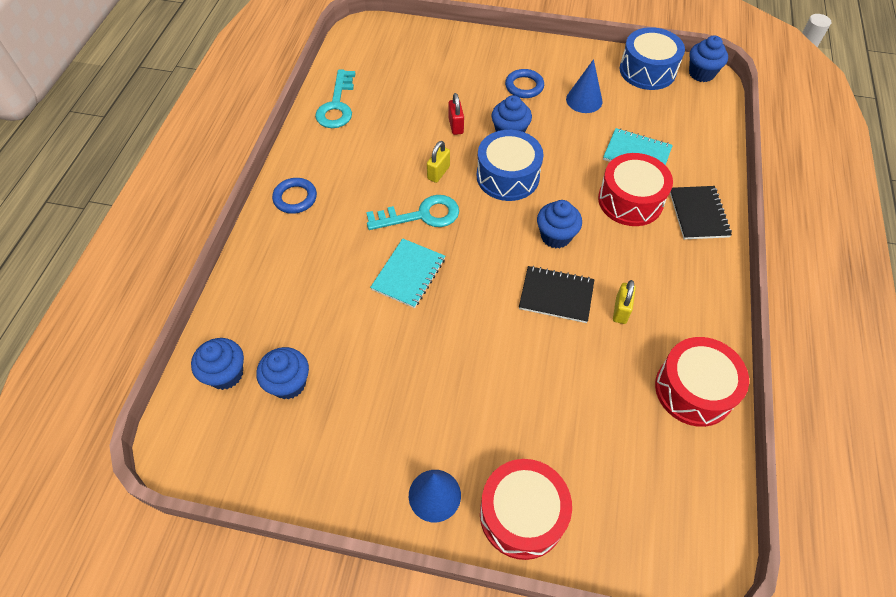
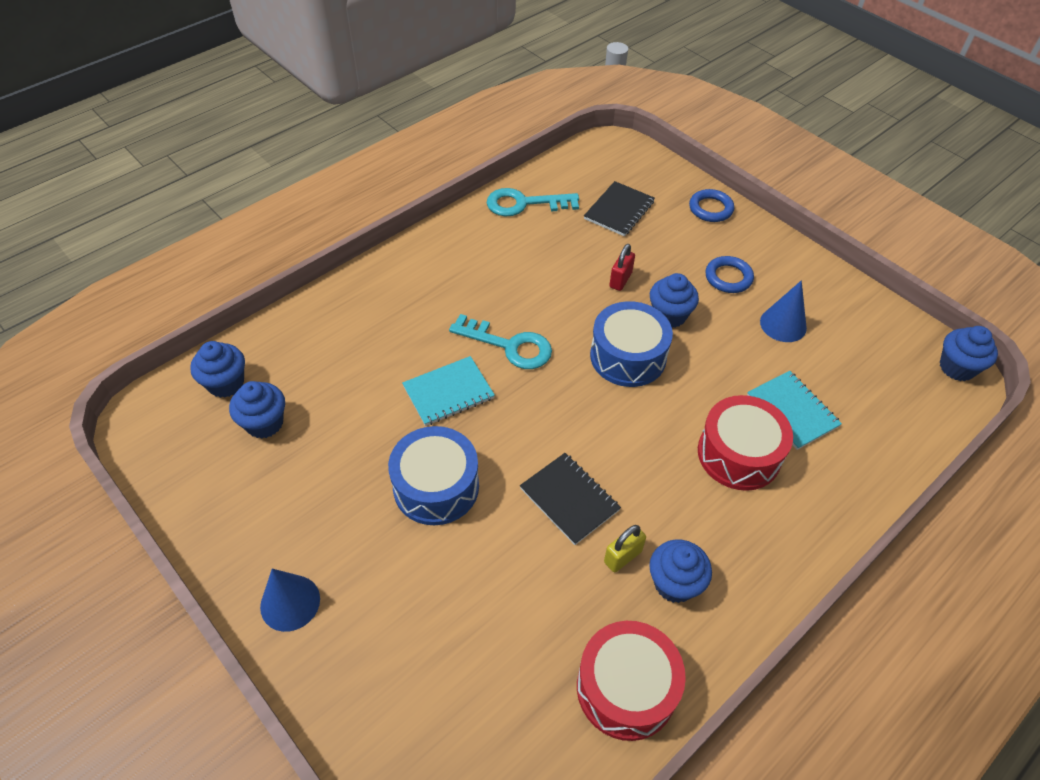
camera: 35 degrees right, 5 degrees down
blue ring [272,178,317,214] -> blue ring moved to [689,189,734,222]
turquoise key [315,70,355,128] -> turquoise key turned 45 degrees clockwise [487,188,579,217]
yellow padlock [427,141,450,183] -> none
red drum [480,459,572,560] -> none
blue cupcake [537,200,582,248] -> blue cupcake moved to [649,540,712,603]
blue drum [620,27,685,90] -> blue drum moved to [388,426,479,525]
black notebook [670,186,732,239] -> black notebook moved to [584,181,655,236]

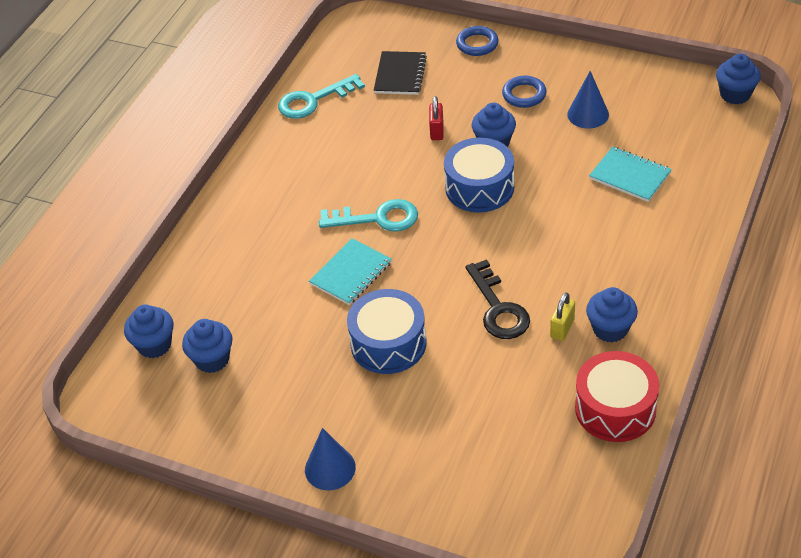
camera: 20 degrees left, 5 degrees down
black notebook [520,453,621,545] -> black key [466,259,530,339]
red drum [698,395,793,491] -> none

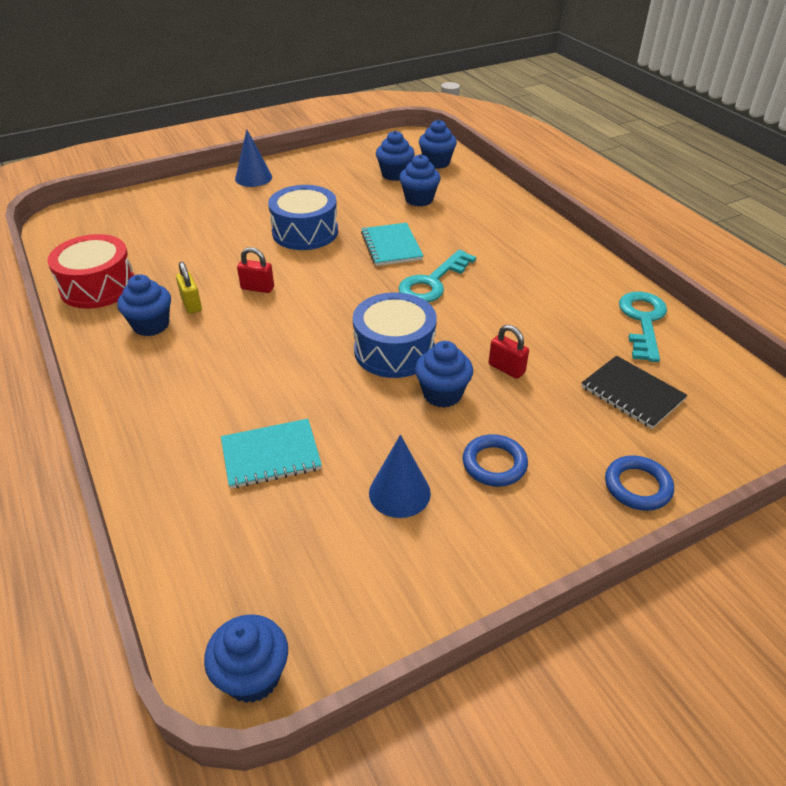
camera: 125 degrees right, 5 degrees down
black key [466,259,530,339] -> red padlock [237,247,274,293]
none -> blue cupcake [399,154,440,207]

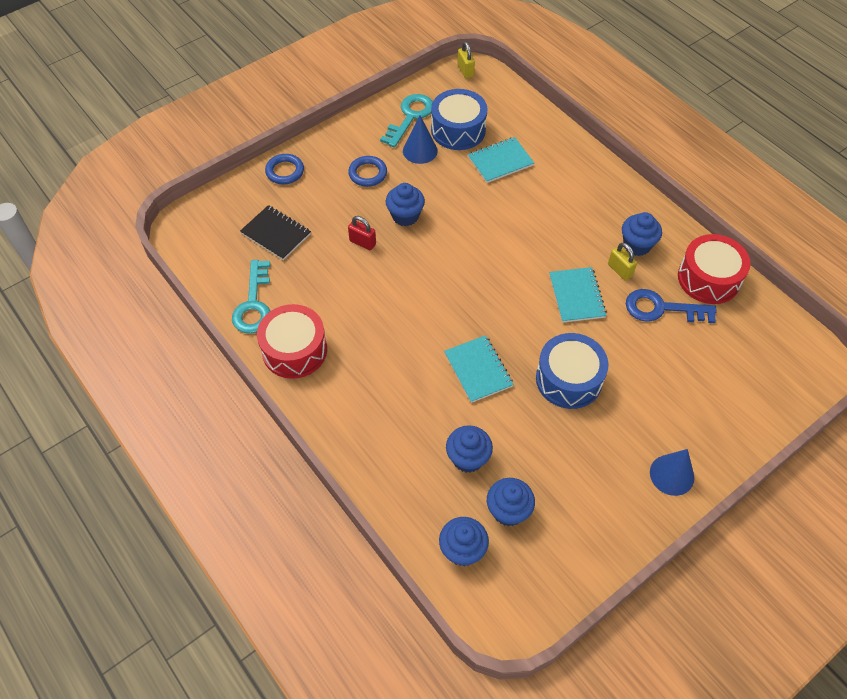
camera: 170 degrees right, 15 degrees up
blue cupcake [204,614,288,703] -> yellow padlock [457,41,475,78]
red padlock [237,247,274,293] -> turquoise notebook [549,267,607,323]
blue drum [353,292,437,378] -> blue drum moved to [431,89,487,150]
turquoise key [398,250,476,302] -> turquoise key moved to [380,94,433,148]
none -> red drum [257,304,327,379]
none -> blue key [626,289,717,323]

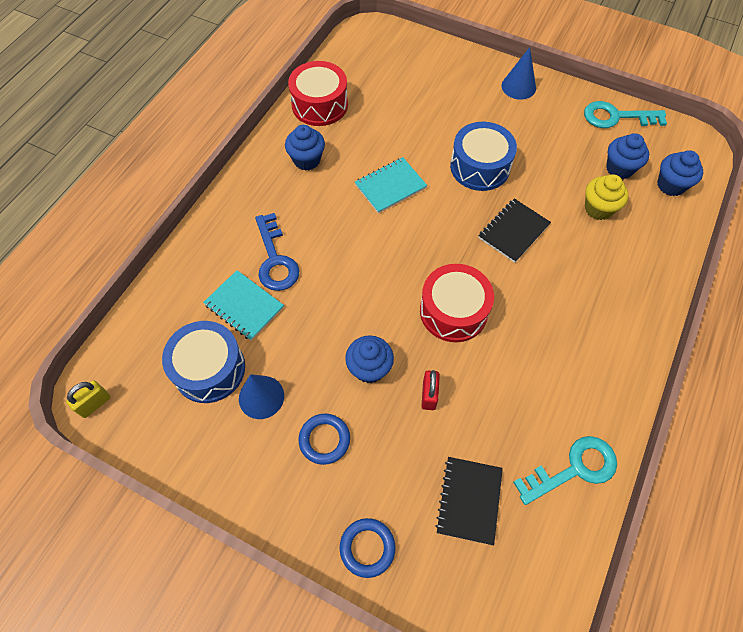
camera: 115 degrees left, 5 degrees up
red drum [257,304,327,379] -> red drum moved to [420,264,494,342]
turquoise key [380,94,433,148] -> turquoise key moved to [584,101,667,128]
turquoise notebook [444,335,514,403] -> black notebook [479,198,551,263]
blue cupcake [446,425,493,473] -> yellow cupcake [585,174,629,220]
yellow padlock [608,243,637,280] -> none
blue key [626,289,717,323] -> blue key moved to [255,213,299,291]

